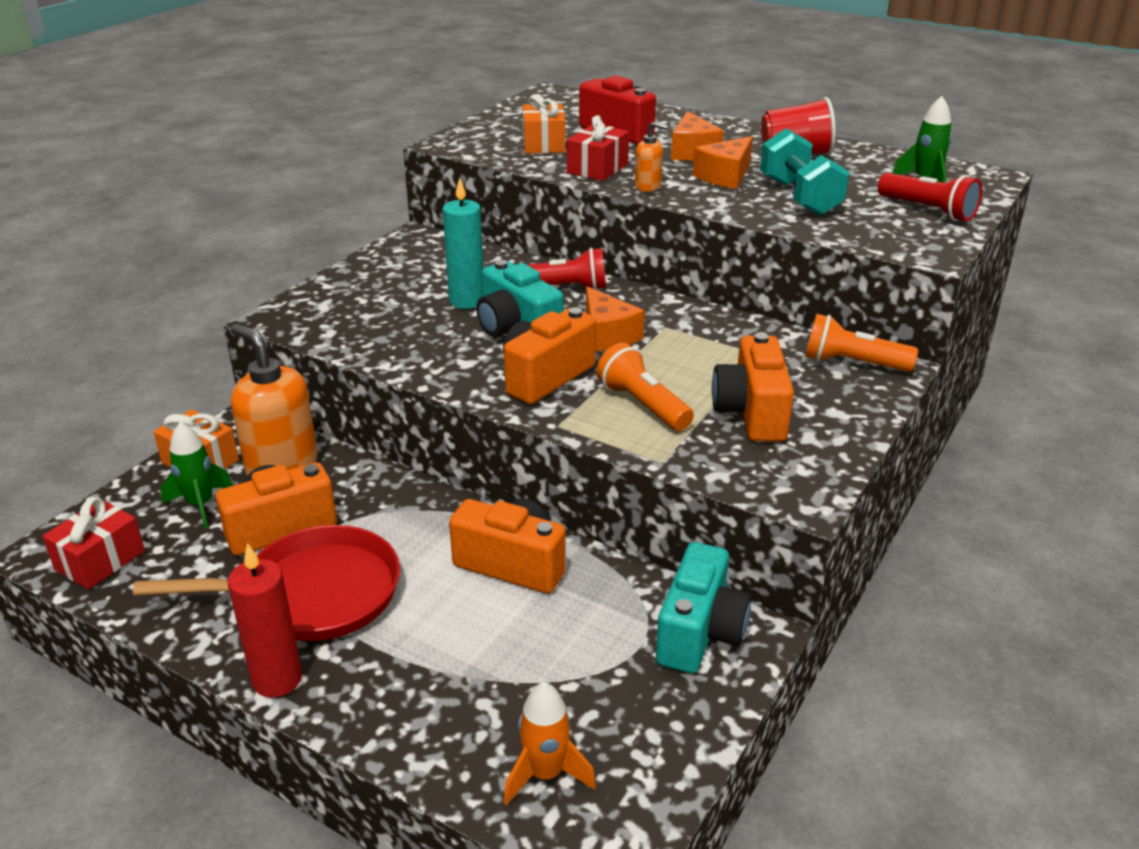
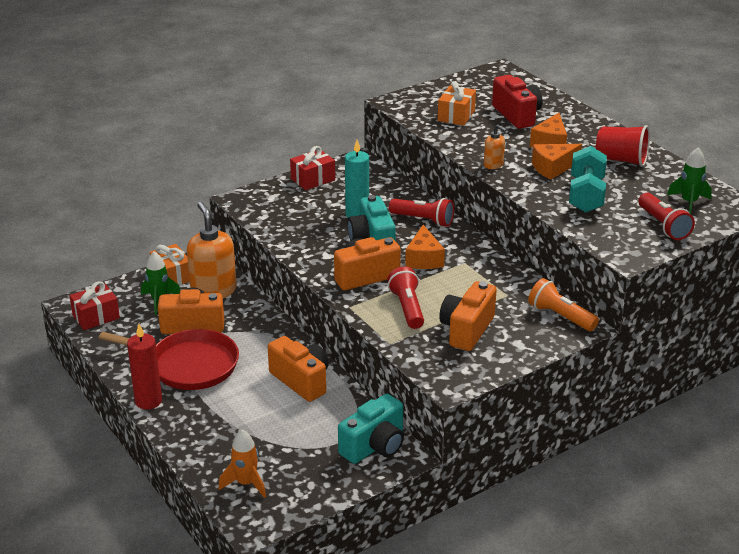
camera: 25 degrees right, 0 degrees up
red gift [567,115,629,181] -> red gift moved to [290,146,335,190]
orange flashlight [596,343,694,431] -> red flashlight [387,267,424,329]

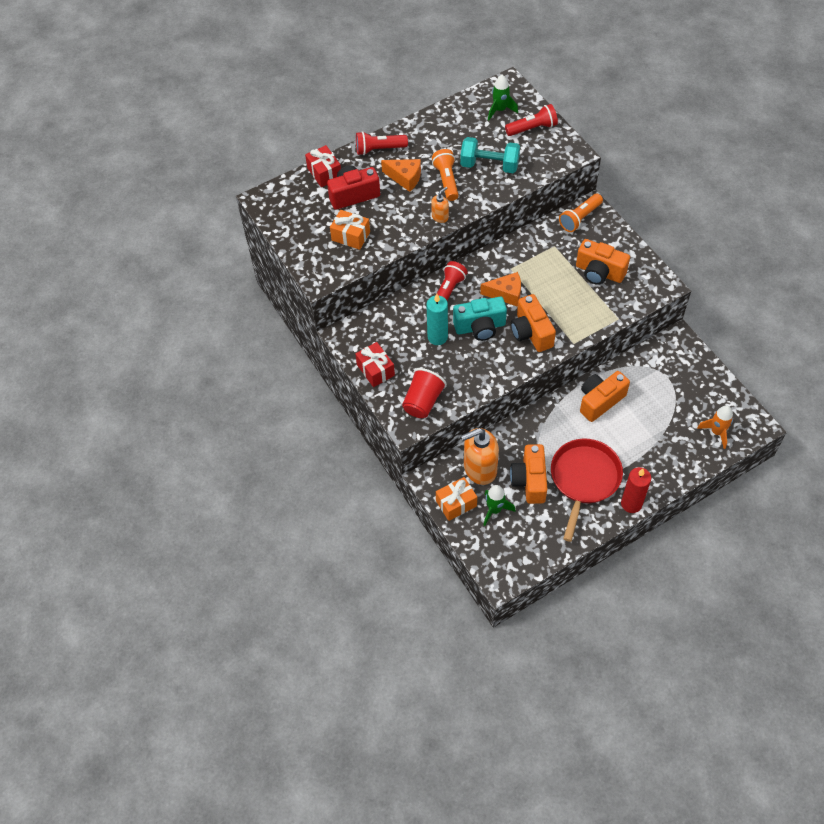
camera: 85 degrees left, 25 degrees up
red gift [69,281,120,330] -> red gift moved to [305,145,341,187]
turquoise camera [338,394,404,464] -> none
red flashlight [387,267,424,329] -> red flashlight moved to [356,131,408,155]
orange cheese [532,144,582,180] -> orange flashlight [432,149,459,201]
red cup [596,125,650,167] -> red cup moved to [402,368,447,418]

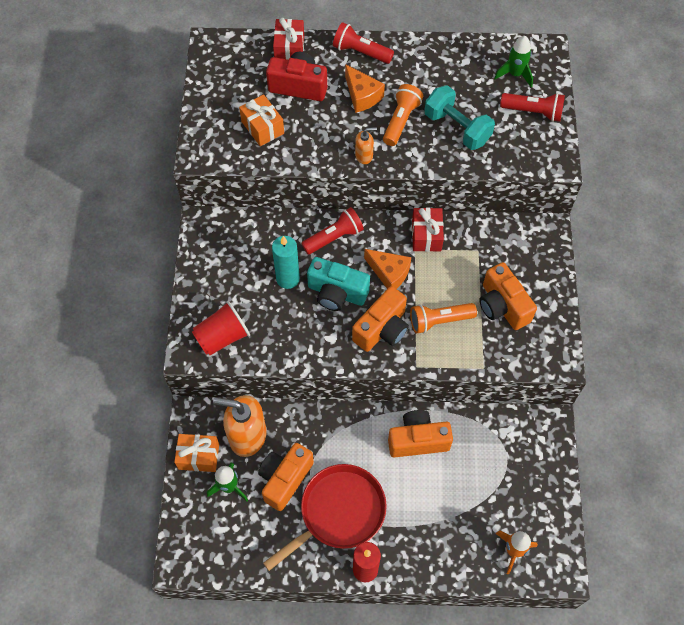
camera: 30 degrees right, 5 degrees up
red gift [355,342,395,387] -> red gift moved to [412,208,444,252]
orange camera [511,294,556,352] -> orange camera turned 150 degrees counterclockwise [352,286,409,352]
orange flashlight [559,194,603,232] -> orange flashlight moved to [410,303,477,334]

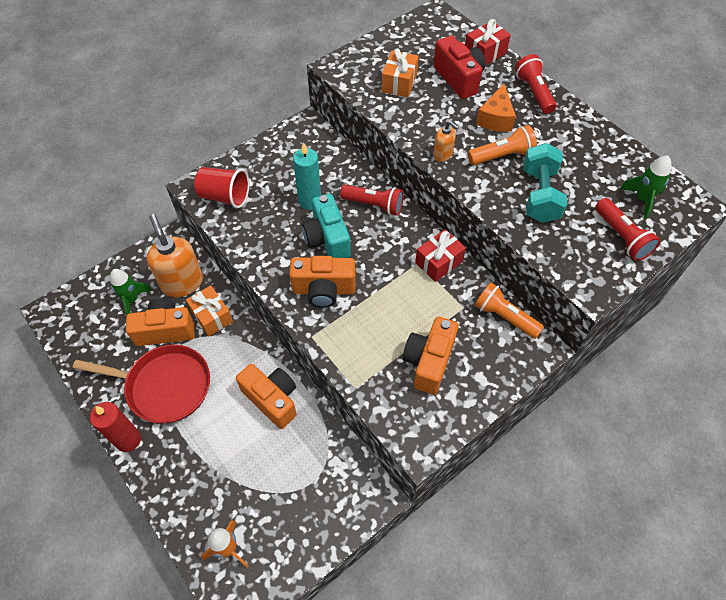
camera: 50 degrees right, 5 degrees down
orange gift [174,434,219,472] -> orange gift moved to [186,285,233,337]
orange cheese [364,249,411,289] -> none
orange flashlight [410,303,477,334] -> orange flashlight moved to [474,282,544,339]

